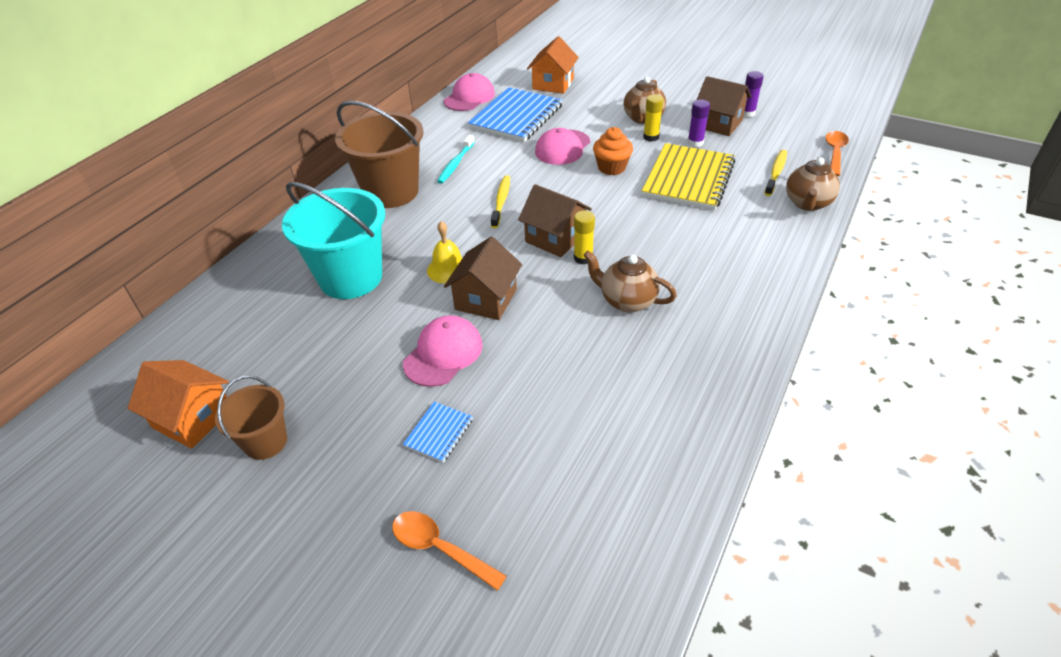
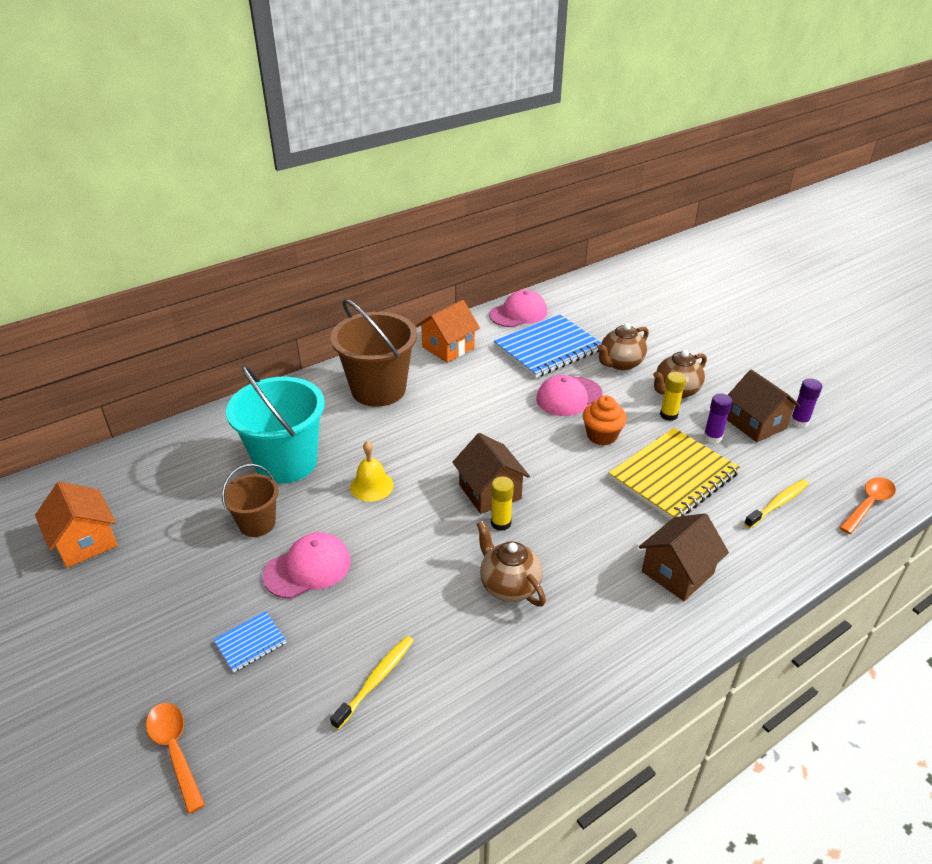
camera: 25 degrees right, 5 degrees down
brown bucket [215,376,287,460] -> brown bucket moved to [222,464,279,537]
turquoise toothbrush [437,135,475,184] -> none
brown house [444,236,522,320] -> brown house moved to [639,513,729,601]
yellow toothbrush [491,175,510,228] -> yellow toothbrush moved to [330,636,414,730]
orange house [527,36,579,94] -> orange house moved to [416,300,480,363]
brown teapot [786,157,840,211] -> brown teapot moved to [597,323,649,371]

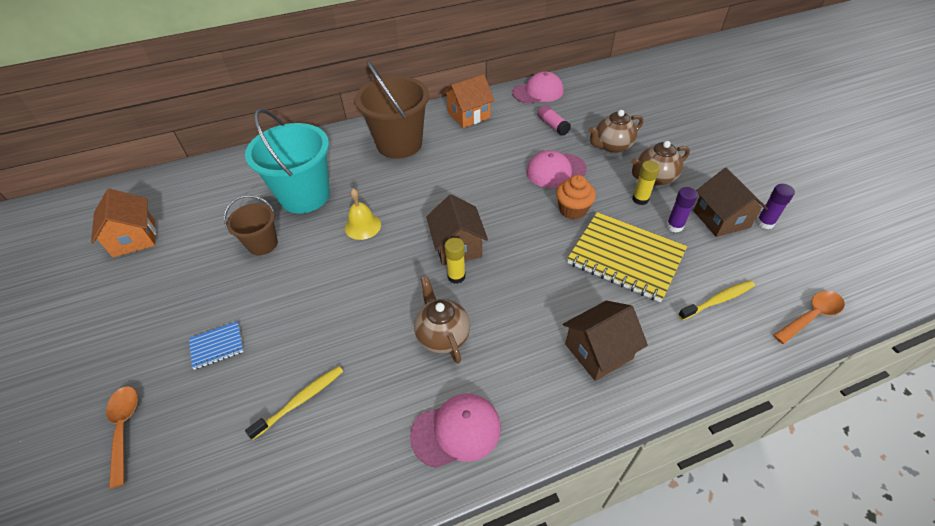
camera: 15 degrees right, 10 degrees up
pink cap [263,532,351,599] -> pink cap moved to [410,394,501,468]
blue notebook [494,315,602,378] -> pink glue stick [537,105,571,136]
yellow notebook [609,428,740,520] -> yellow notebook turned 60 degrees clockwise [567,212,687,302]

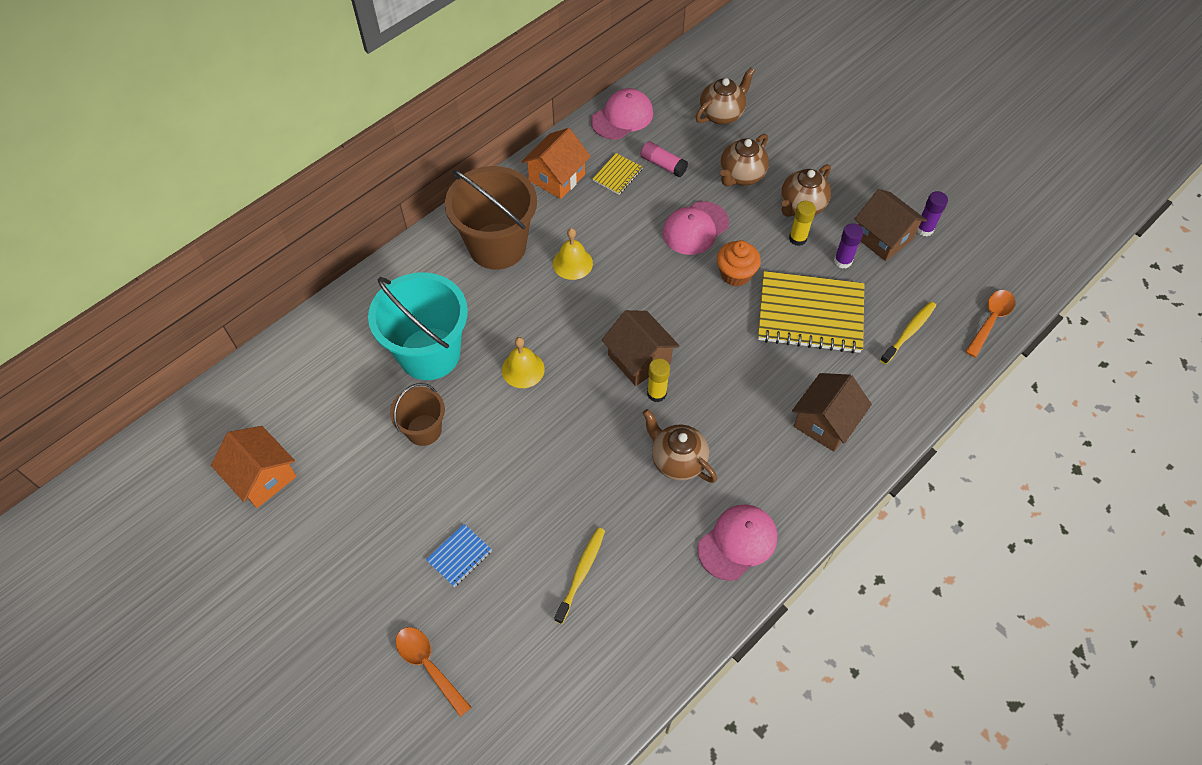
camera: 25 degrees left, 10 degrees up
none -> yellow bell [553,228,593,280]
none -> yellow notebook [593,153,643,195]
none -> brown teapot [696,67,755,125]

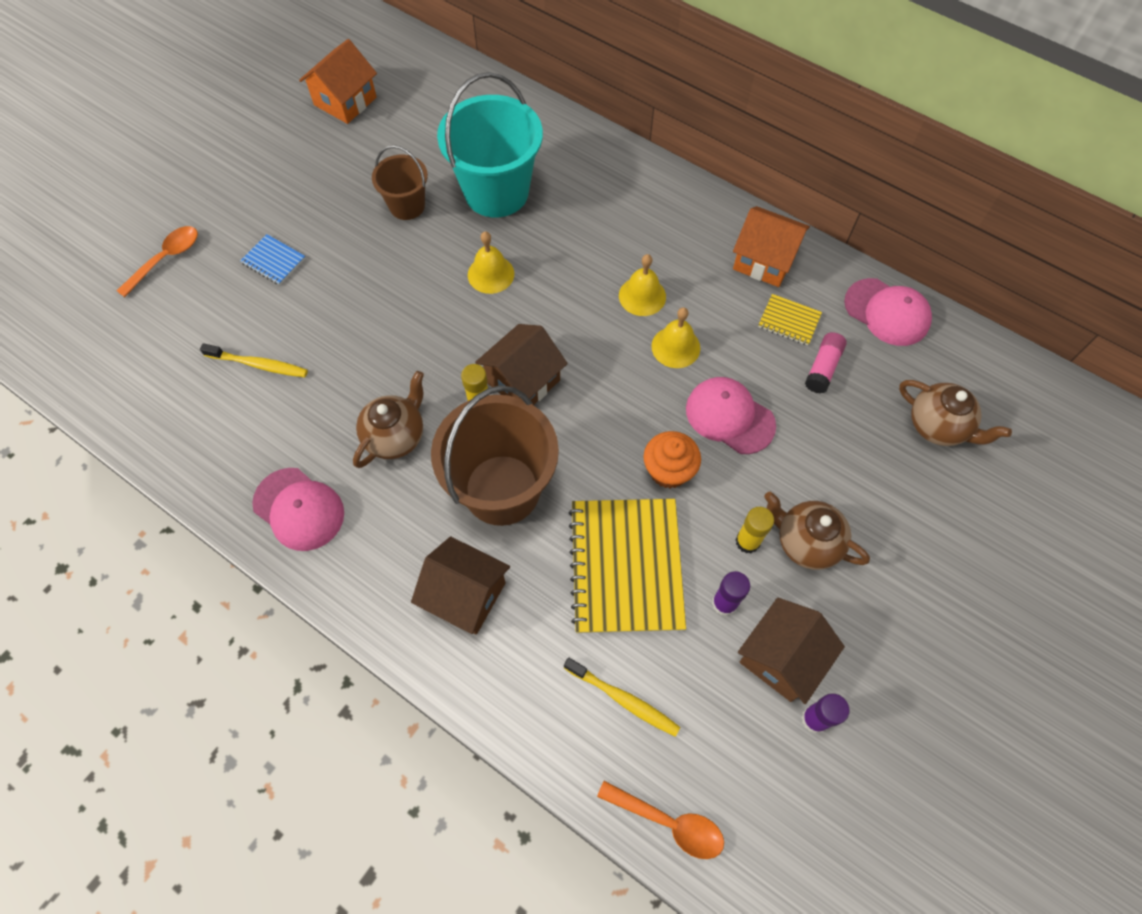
camera: 80 degrees right, 5 degrees up
brown bucket [445,166,537,270] -> brown bucket moved to [431,385,559,526]
brown teapot [720,134,769,186] -> none
none -> yellow bell [651,307,700,368]

